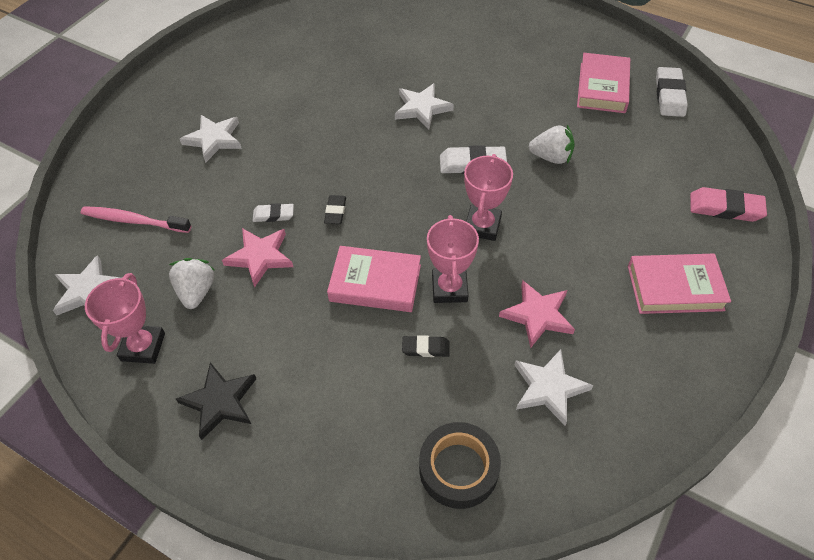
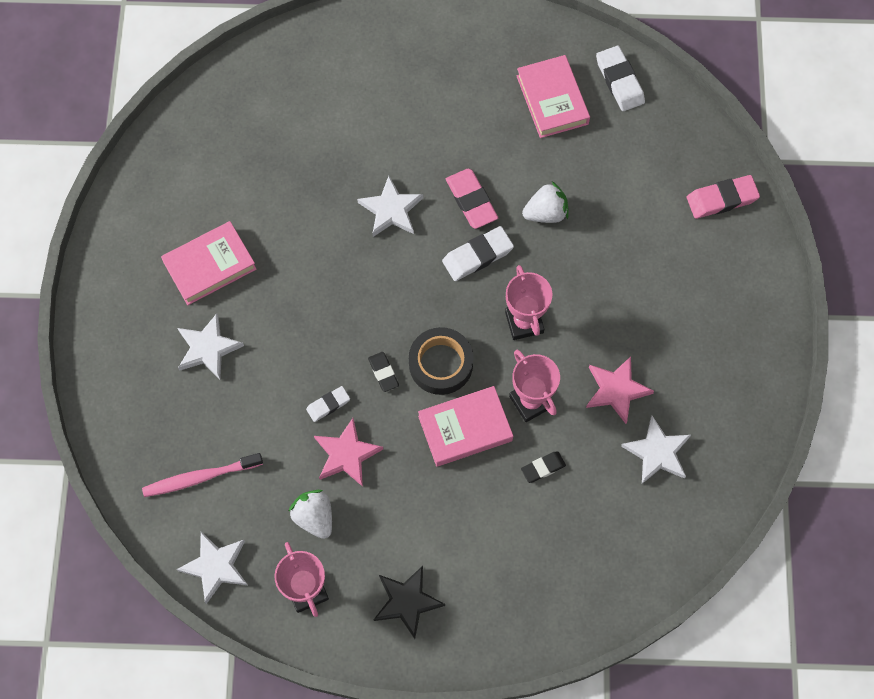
camera: 30 degrees left, 15 degrees up
black tape [419,422,501,509] -> black tape moved to [409,327,473,395]
pink book [628,254,731,314] -> pink book moved to [161,221,257,305]
none -> pink eraser [446,168,498,229]

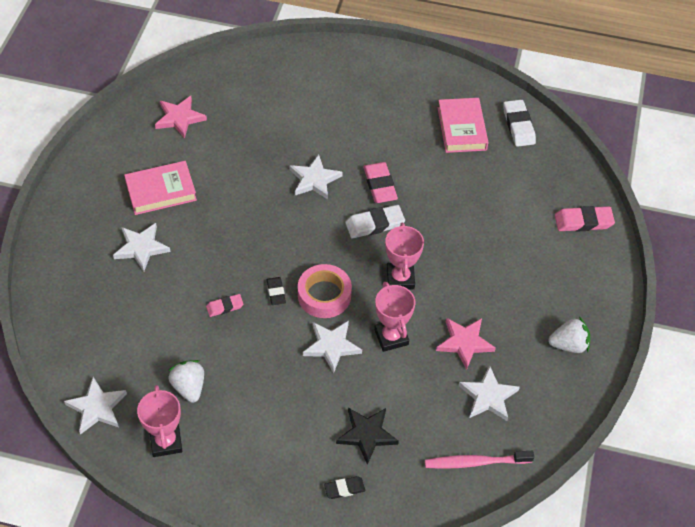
camera: 10 degrees right, 15 degrees down
pink toothbrush [142,453,263,497] -> pink toothbrush moved to [425,451,534,469]
white eraser [306,386,350,422] -> pink eraser [206,294,244,317]
pink star [314,418,383,487] -> pink star moved to [155,96,207,139]
black star [374,566,445,639] -> black star moved to [336,408,399,465]
black tape [409,327,473,395] -> pink tape [298,264,352,318]
pink book [418,386,513,467] -> white star [303,321,362,373]
black eraser [521,451,566,483] -> black eraser moved to [324,476,365,499]
white strawberry [522,182,568,223] -> white strawberry moved to [549,316,590,353]

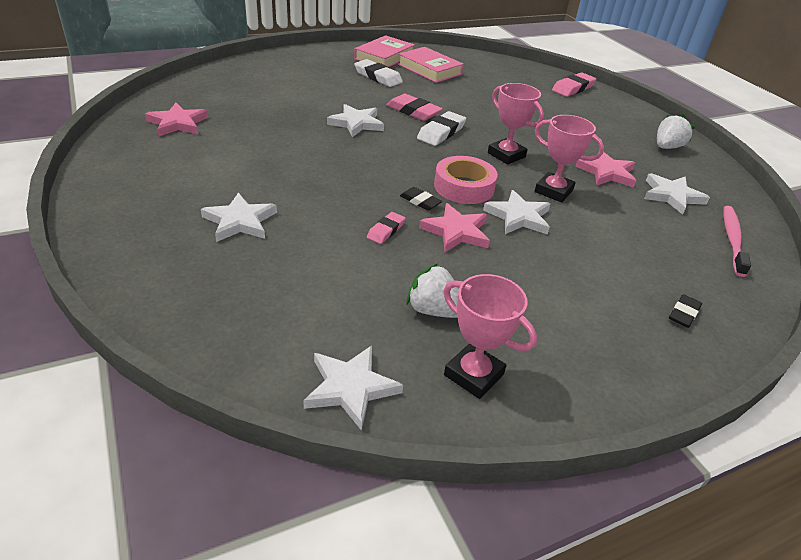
camera: 40 degrees left, 15 degrees down
pink book [124,161,197,215] -> pink book moved to [354,35,415,67]
black star [336,408,399,465] -> none
pink toothbrush [425,451,534,469] -> pink toothbrush turned 150 degrees clockwise [723,206,751,277]
white eraser [503,100,536,147] -> white eraser moved to [354,59,403,87]
none -> pink star [419,203,490,252]

